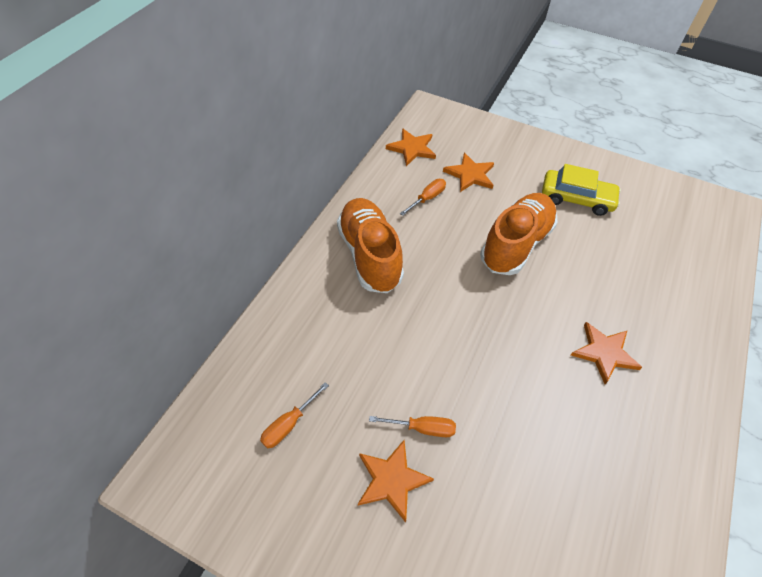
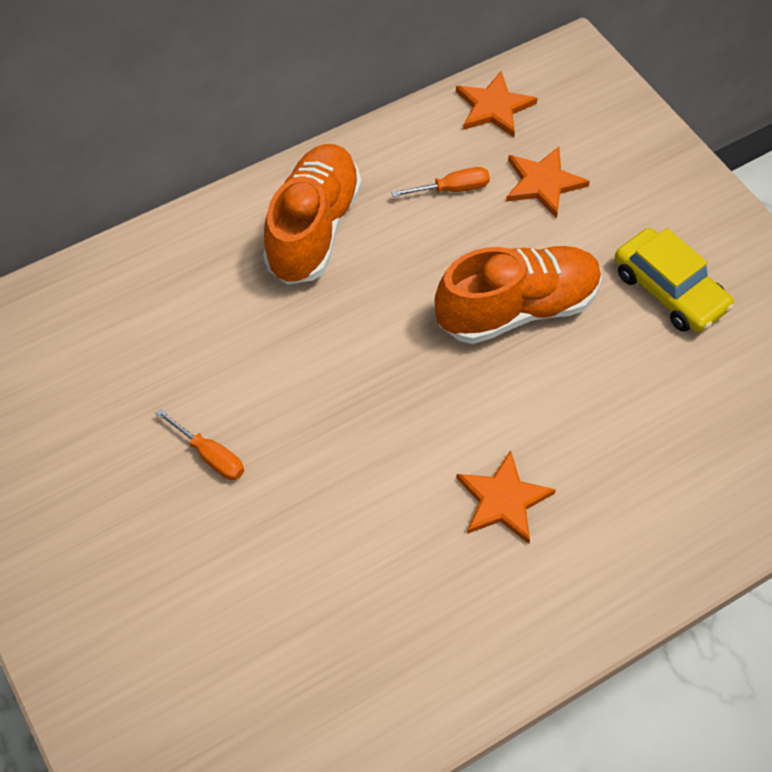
camera: 35 degrees right, 5 degrees up
orange screwdriver [260,382,329,449] -> none
orange star [358,440,434,523] -> none

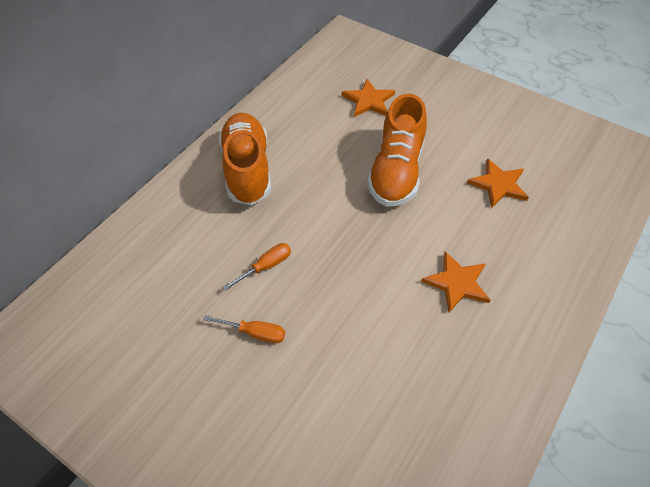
camera: 25 degrees left, 5 degrees down
orange screwdriver [391,167,490,197] -> orange screwdriver moved to [223,243,291,291]
orange shoe [435,246,602,344] -> orange shoe turned 150 degrees clockwise [367,94,427,207]
orange star [456,71,538,137] -> orange star moved to [467,158,529,208]
yellow car [615,228,734,333] -> none

